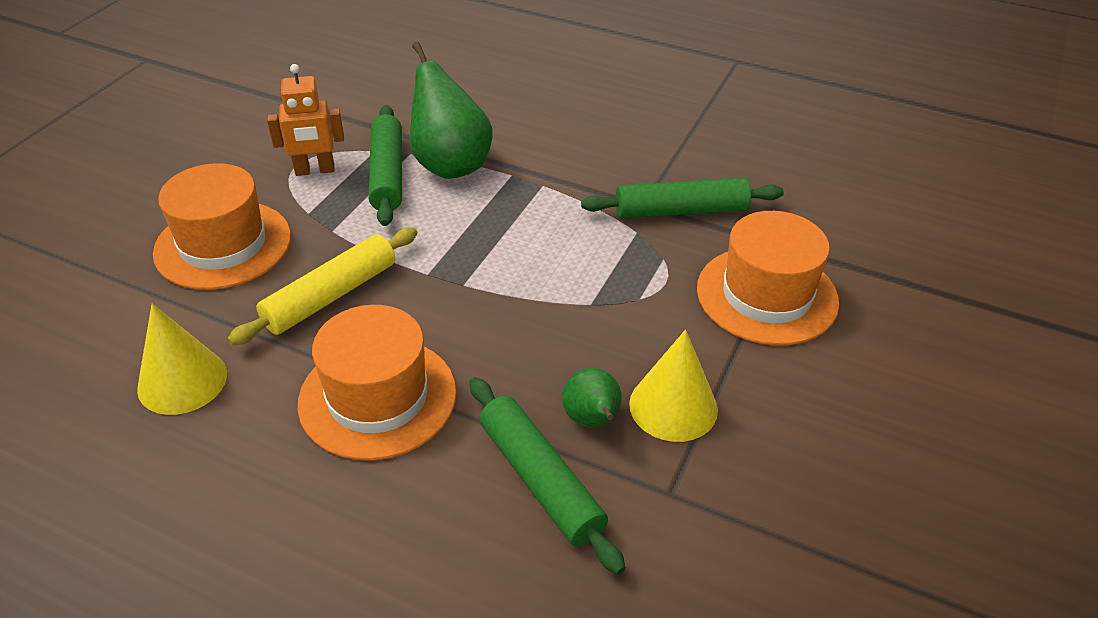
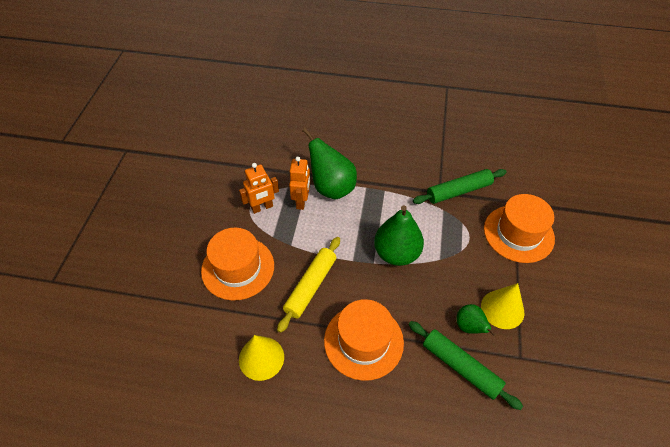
camera: 15 degrees left, 10 degrees up
green rolling pin [369,105,402,226] -> orange robot [289,156,310,210]
none -> green pear [374,205,424,266]

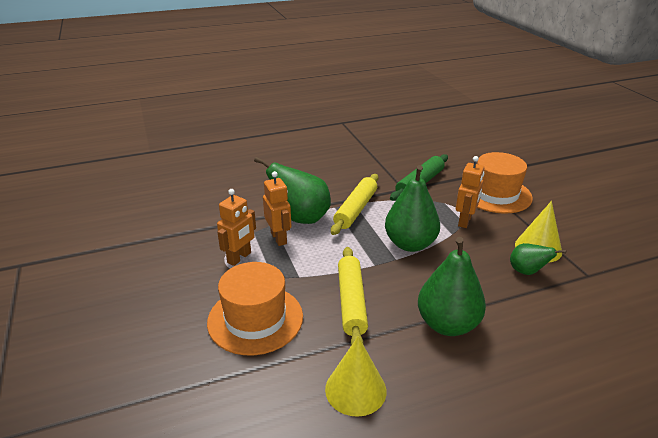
camera: 30 degrees left, 20 degrees down
orange hat [324,299,404,381] -> green pear [418,237,486,336]
green rolling pin [409,321,523,410] -> none
none -> yellow rolling pin [331,174,378,235]
none -> orange robot [456,156,484,228]

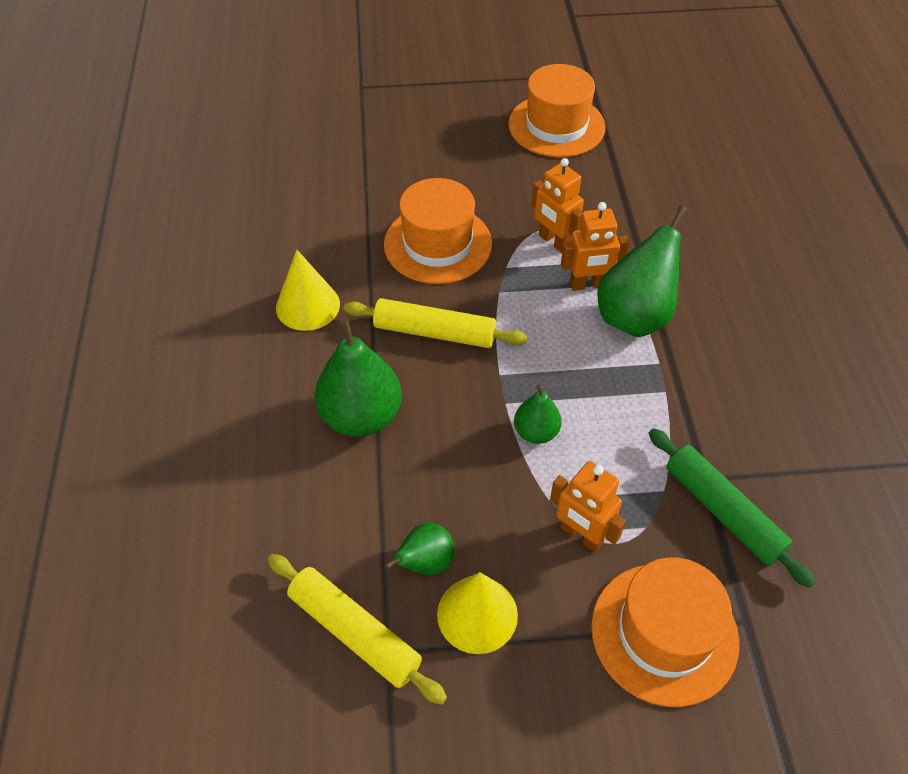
camera: 105 degrees right, 20 degrees up
yellow rolling pin [331,174,378,235] -> yellow rolling pin moved to [267,554,447,705]
green pear [385,165,440,252] -> green pear [514,384,562,444], size x0.55
none -> orange hat [508,64,606,157]

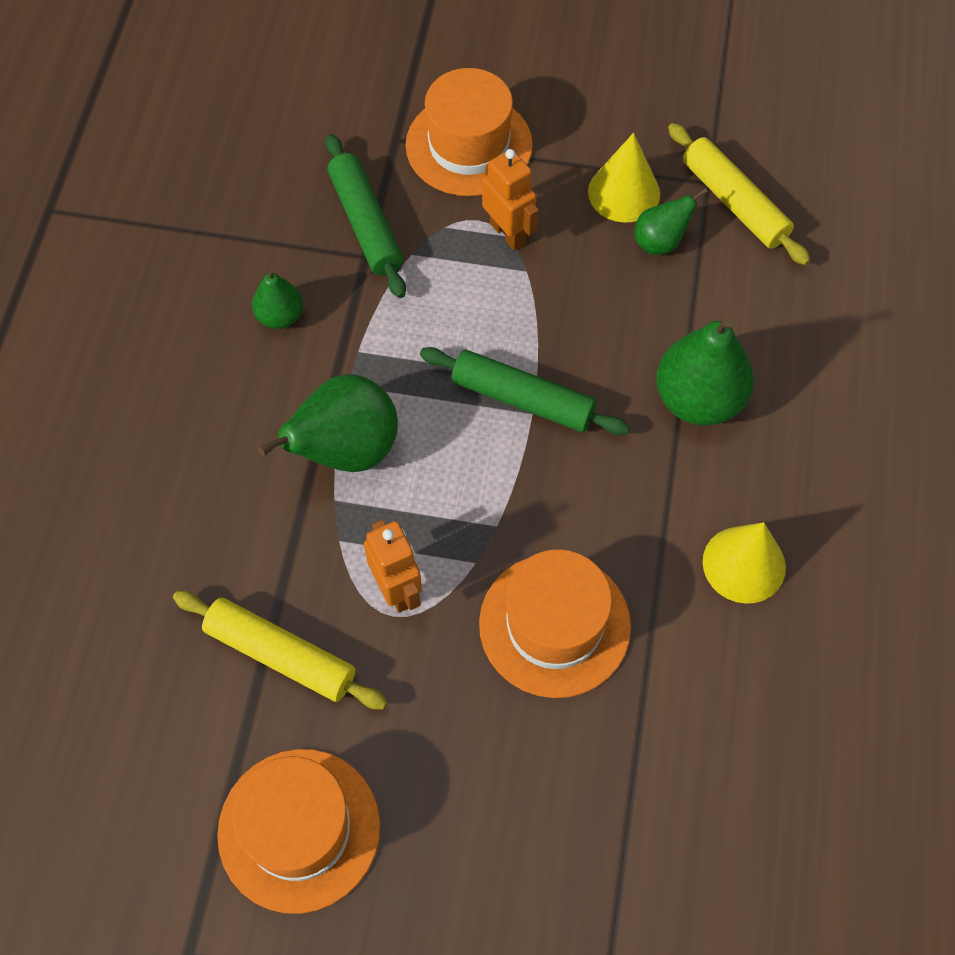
camera: 165 degrees left, 10 degrees up
yellow rolling pin [344,298,528,348] -> yellow rolling pin moved to [173,591,388,709]
green pear [514,384,562,444] -> green pear moved to [252,268,303,329]
orange robot [561,202,630,291] -> none
none -> green rolling pin [420,347,630,435]

